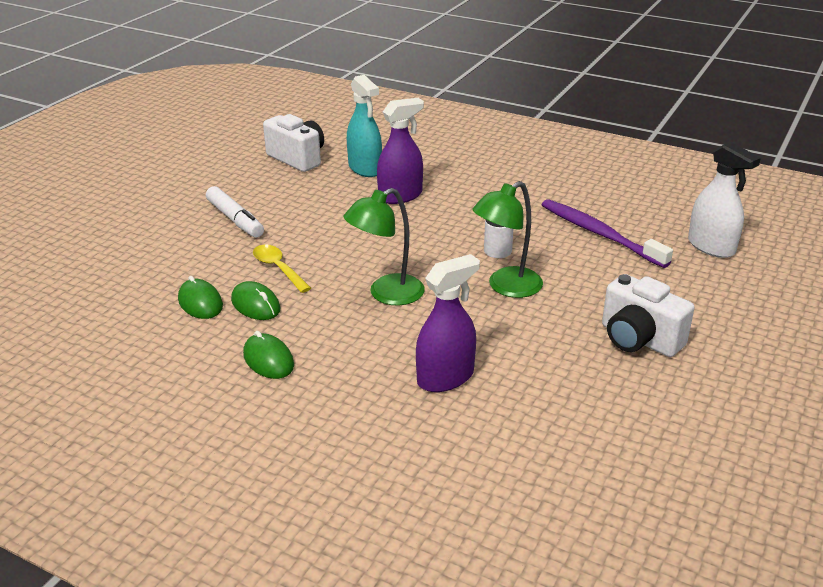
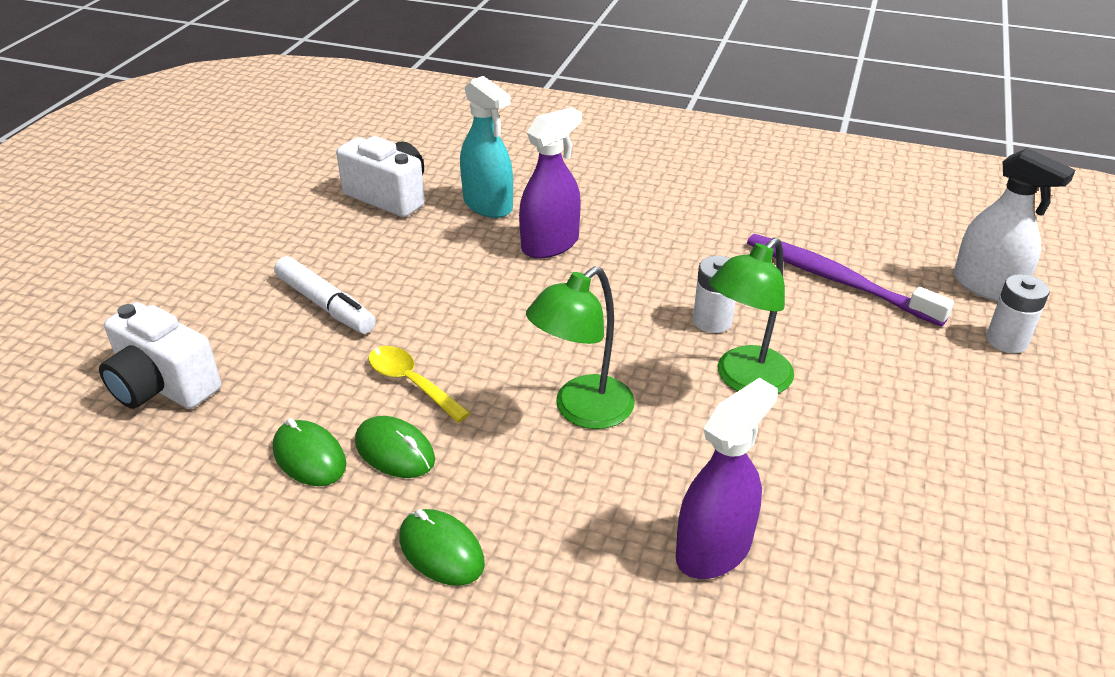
camera: 10 degrees left, 5 degrees up
white camera [602,274,694,357] -> white camera moved to [99,302,221,409]
none -> white battery [986,274,1050,353]

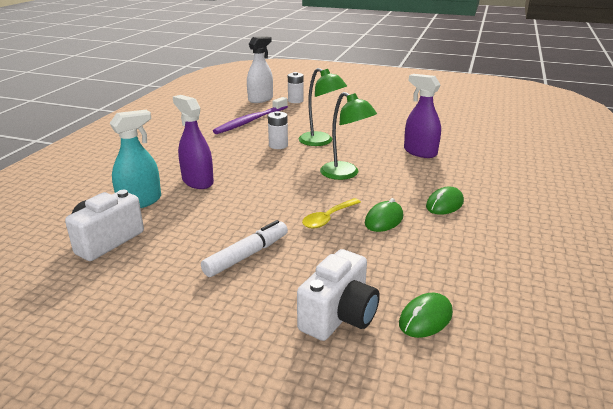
camera: 90 degrees left, 10 degrees down
green mouse [273,418,346,486] -> green mouse moved to [399,293,453,338]

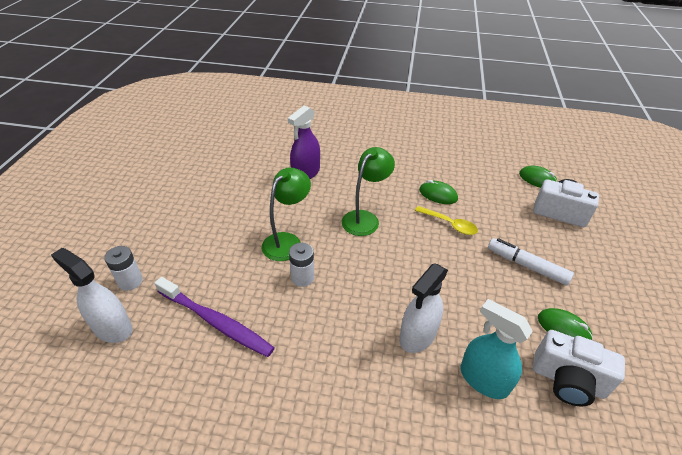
camera: 100 degrees left, 15 degrees up
purple spray bottle [173,95,214,189] -> white spray bottle [399,263,448,353]
green mouse [426,186,464,215] -> green mouse moved to [538,308,593,340]

